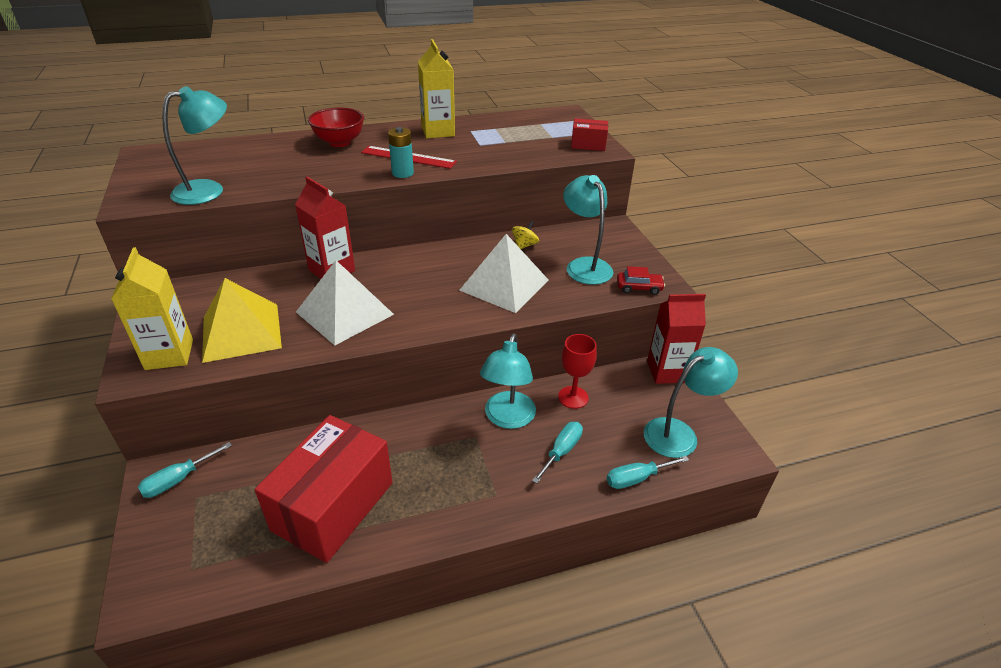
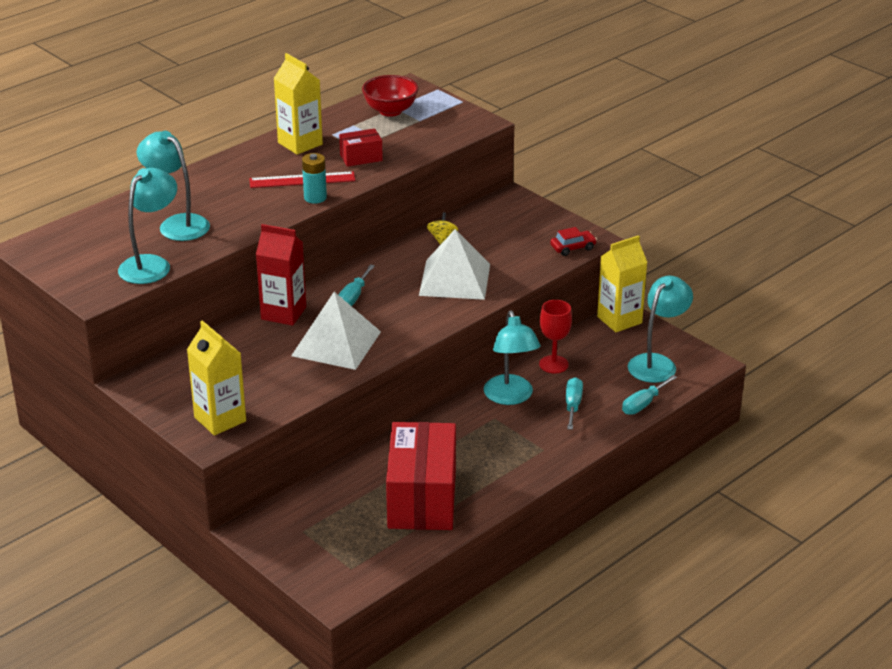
camera: 25 degrees left, 5 degrees down
turquoise screwdriver [138,442,232,498] -> turquoise screwdriver moved to [338,264,375,306]
yellow pyramid [202,278,282,363] -> none
red bowl [308,107,364,147] -> red bowl moved to [362,75,419,117]
turquoise lamp [563,175,613,285] -> turquoise lamp moved to [137,131,210,241]
red box [571,118,608,151] -> red box moved to [339,128,383,167]
red carton [647,294,706,384] -> yellow carton [597,235,648,332]

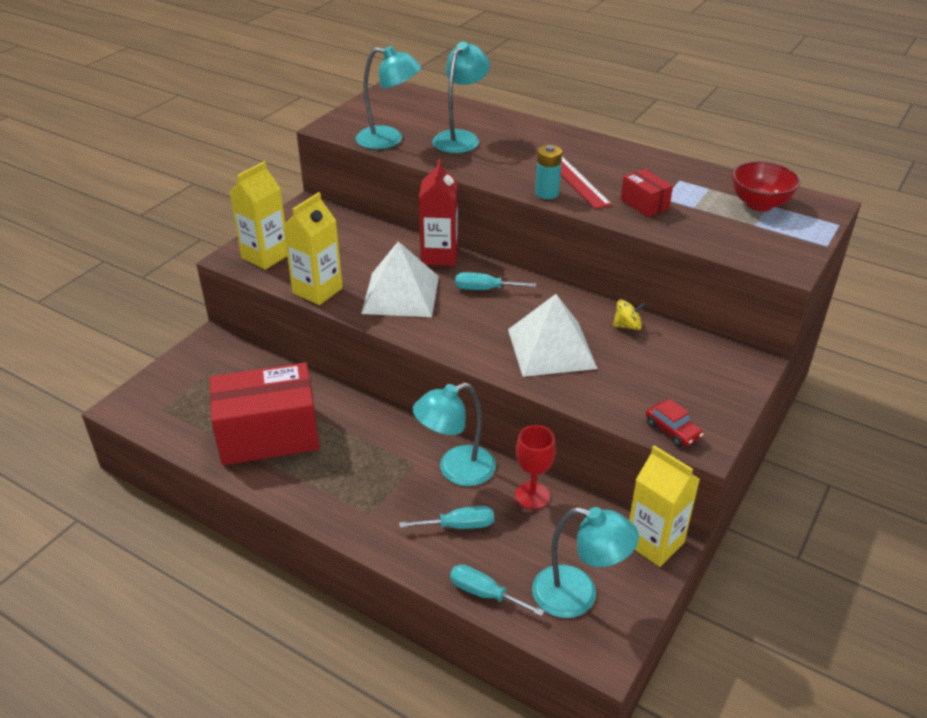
camera: 75 degrees right, 5 degrees up
yellow carton [274,53,323,155] -> yellow carton moved to [283,192,343,305]

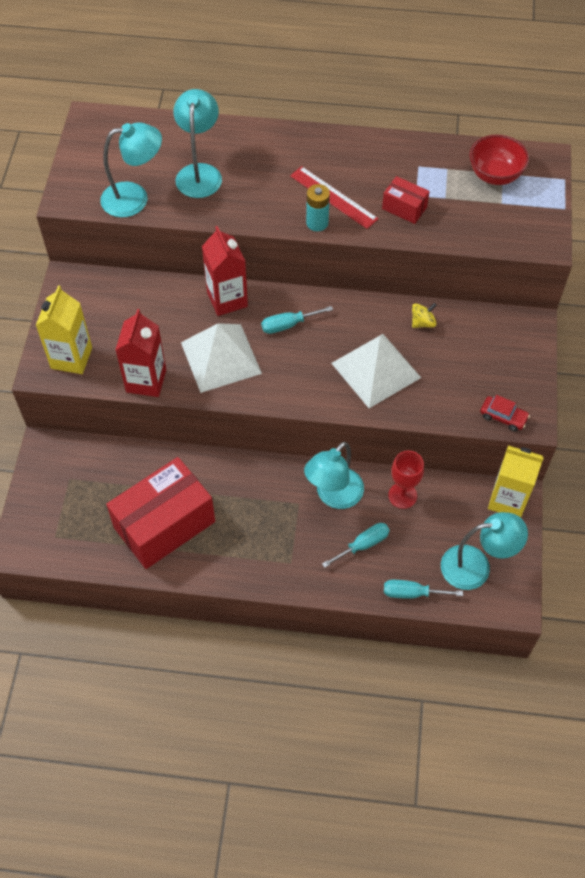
camera: 25 degrees left, 20 degrees up
yellow carton [283,192,343,305] -> red carton [115,309,166,397]

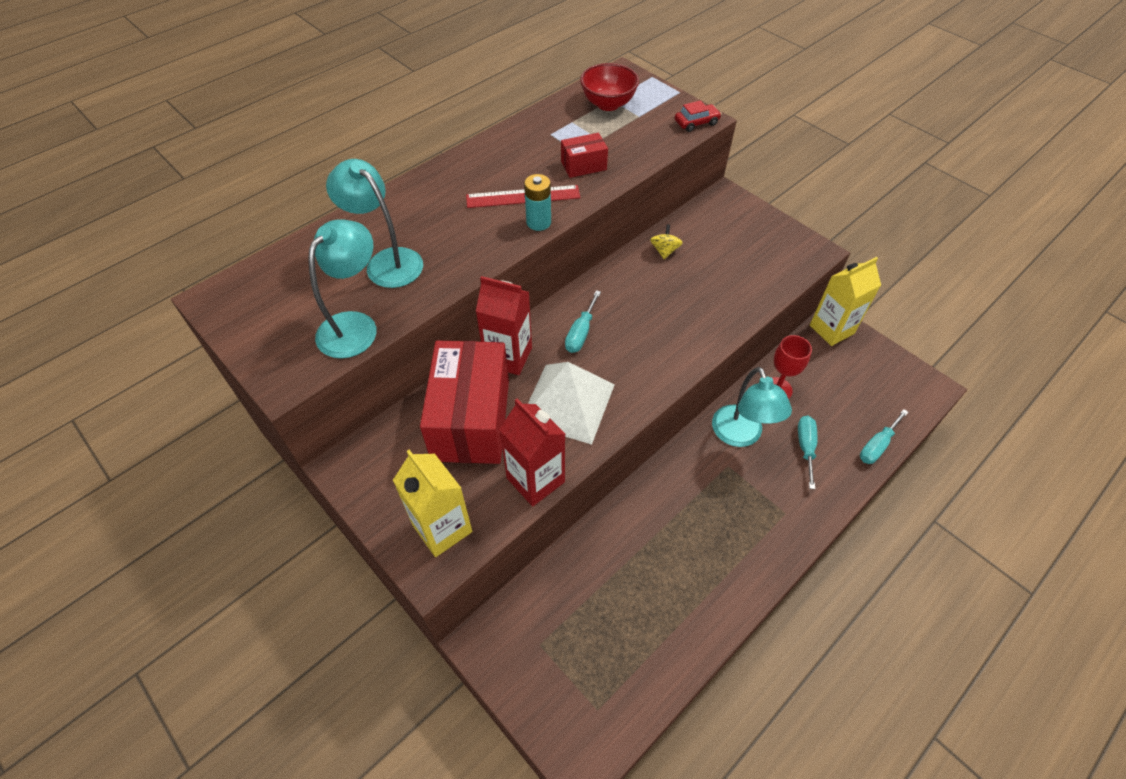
camera: 50 degrees left, 5 degrees down
red box [106,457,215,569] -> red box moved to [420,340,509,464]
white pyramid [331,334,421,408] -> none
turquoise lamp [441,512,528,590] -> none
red car [480,395,530,432] -> red car moved to [675,100,721,132]

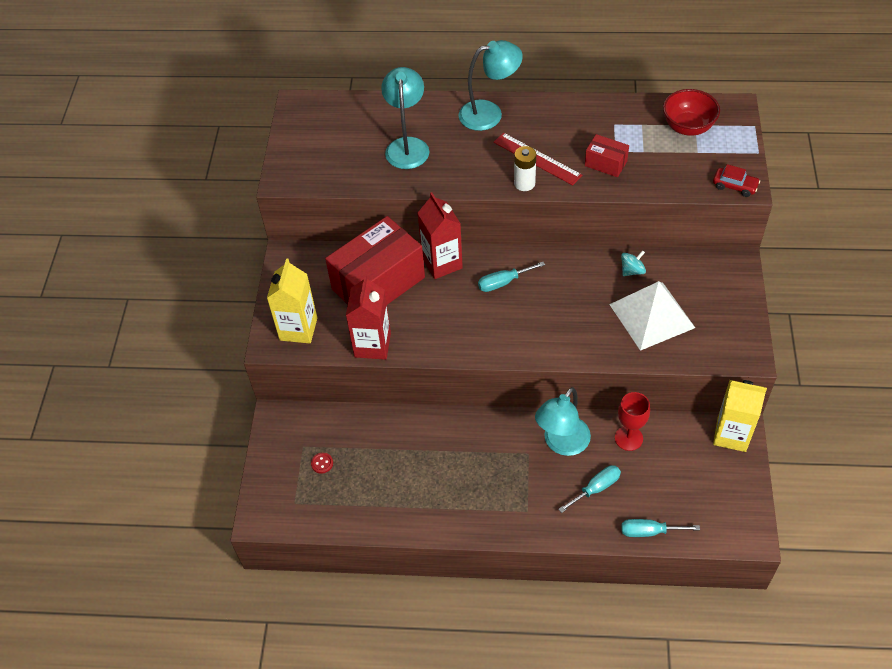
camera: 50 degrees right, 0 degrees up
turquoise lamp [308,219,377,358] -> turquoise lamp moved to [459,40,523,131]
turquoise battery [524,174,551,231] -> white battery [514,146,536,191]
white pyramid [528,362,615,445] -> white pyramid moved to [609,281,695,351]
yellow spinning top [650,225,683,259] -> turquoise spinning top [621,250,646,276]
none -> red button [311,453,333,474]

